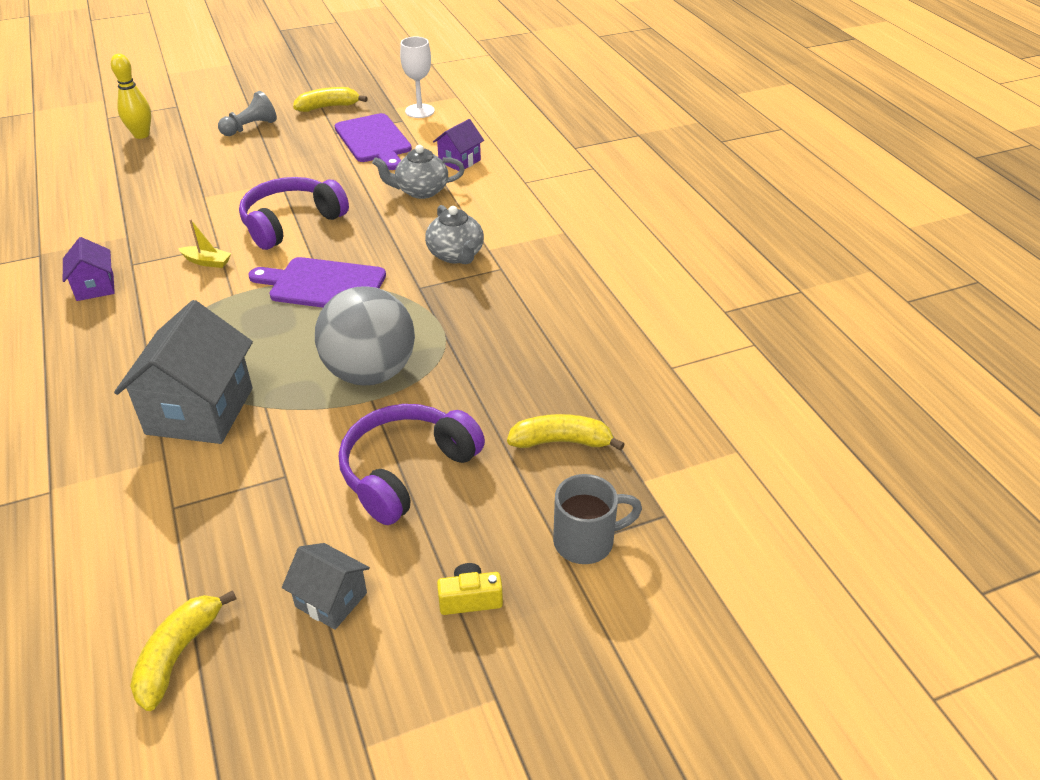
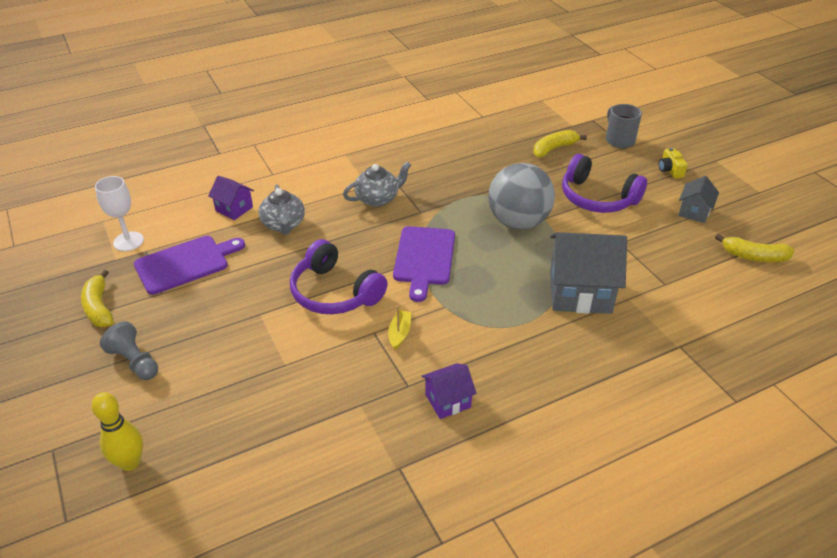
camera: 95 degrees left, 0 degrees up
yellow banana [507,414,625,451] -> yellow banana turned 60 degrees clockwise [533,130,587,158]

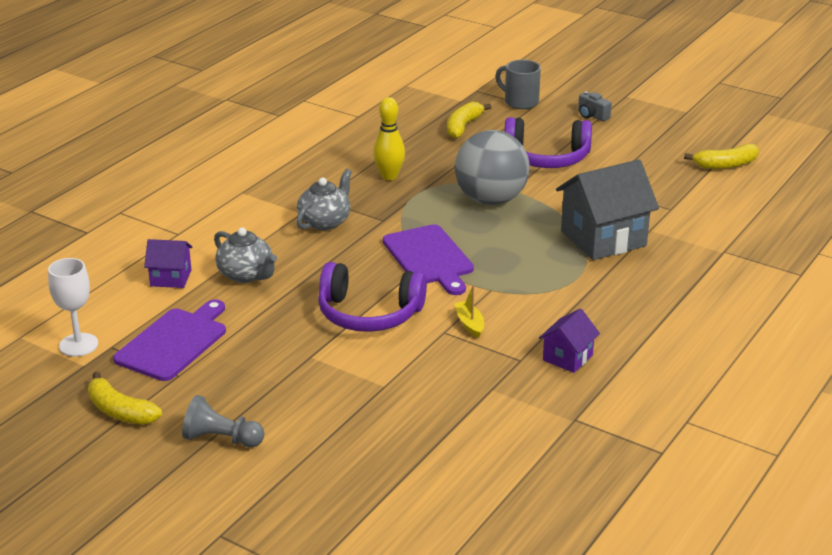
camera: 30 degrees left, 10 degrees down
yellow bowling pin [92,392,143,471] -> yellow bowling pin moved to [373,97,405,180]
yellow camera [659,148,688,179] -> grey camera [578,91,612,121]
grey house [678,176,719,223] -> none

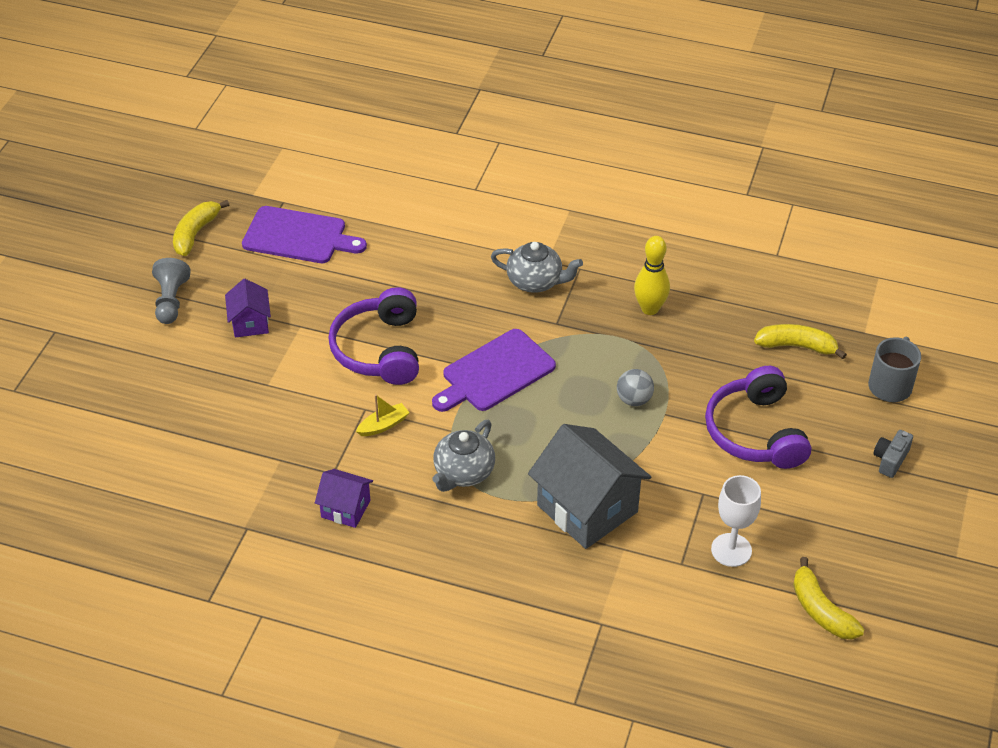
camera: 75 degrees right, 15 degrees up
white goblet [48,258,98,357] -> white goblet moved to [711,475,761,567]
purple house [144,239,193,288] -> purple house moved to [225,279,271,338]
grey teapot [214,227,277,283] -> grey teapot moved to [433,420,495,492]
grey ball [455,130,529,205] -> grey ball [617,369,654,406], size x0.44

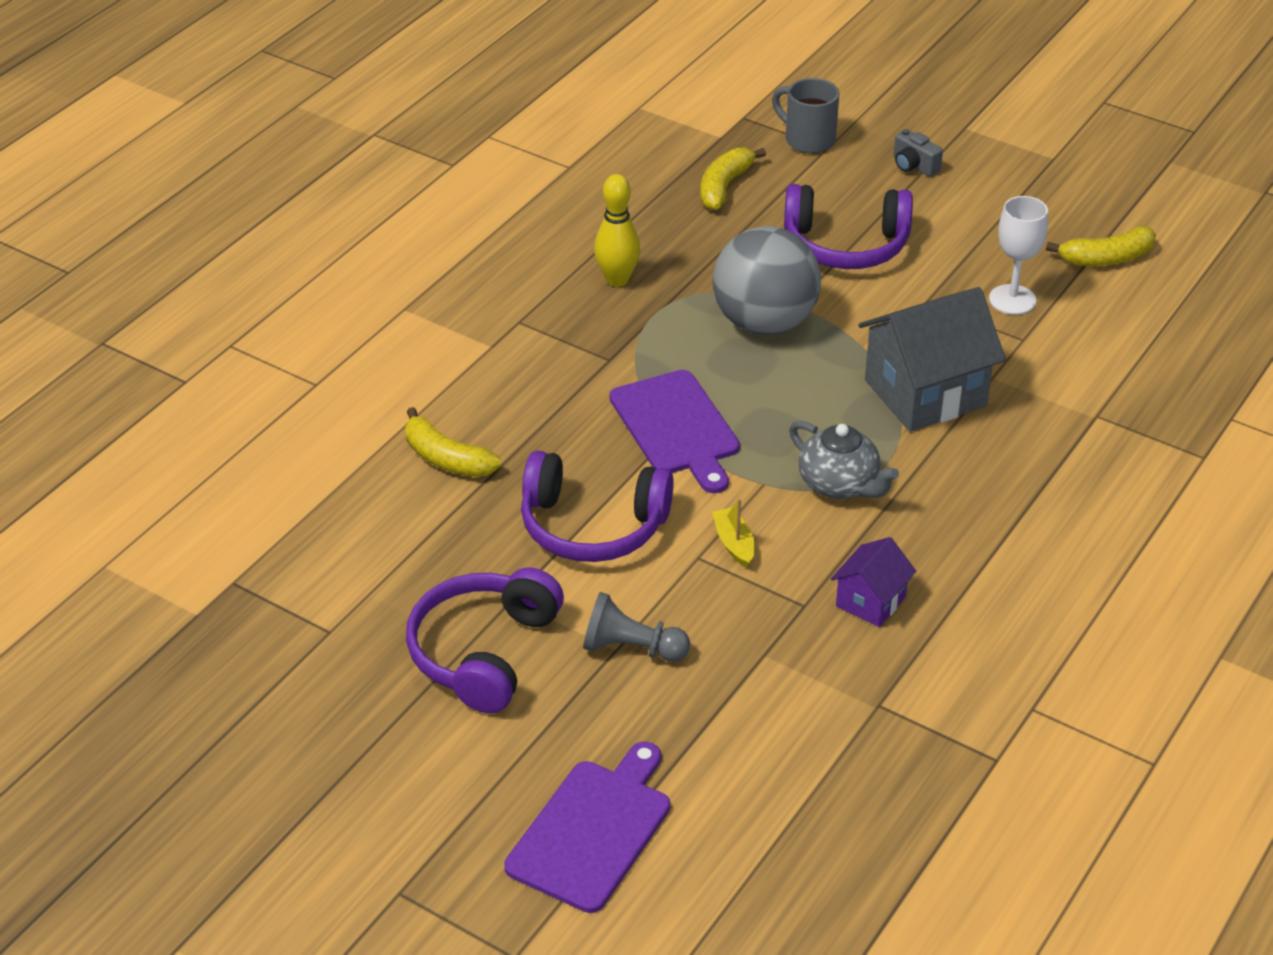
camera: 75 degrees left, 5 degrees down
grey pawn [152,258,191,324] -> grey pawn moved to [583,592,690,662]
yellow banana [173,200,229,256] -> yellow banana moved to [405,407,501,477]
purple house [225,279,271,338] -> purple headphones [406,567,564,713]
purple cutting board [242,206,367,263] -> purple cutting board moved to [504,741,670,913]
grey teapot [491,242,583,293] -> none
grey ball [617,369,654,406] -> grey ball [713,226,821,335], size x2.27

